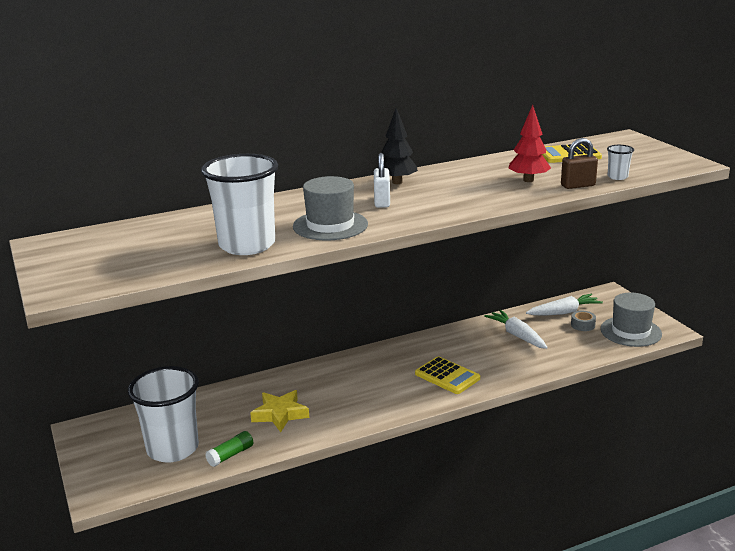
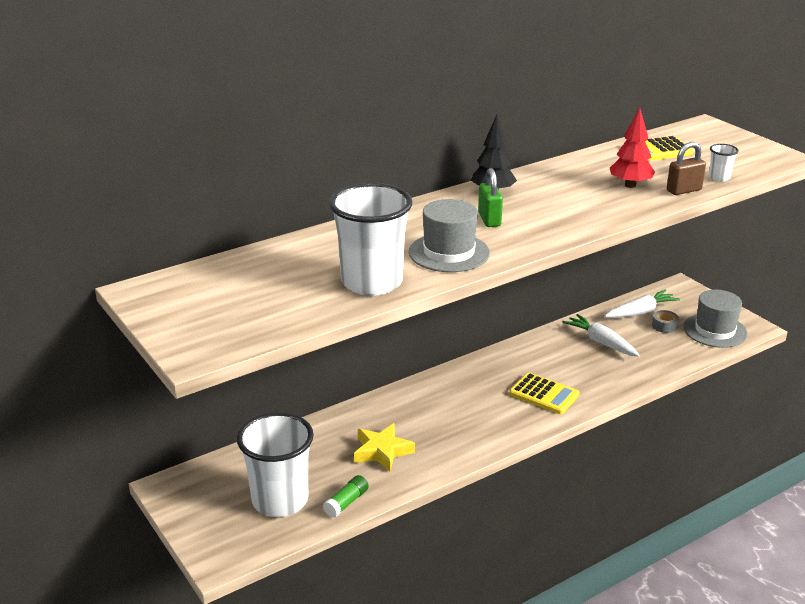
camera: 10 degrees left, 5 degrees up
white padlock [374,153,390,208] -> green padlock [478,168,503,227]

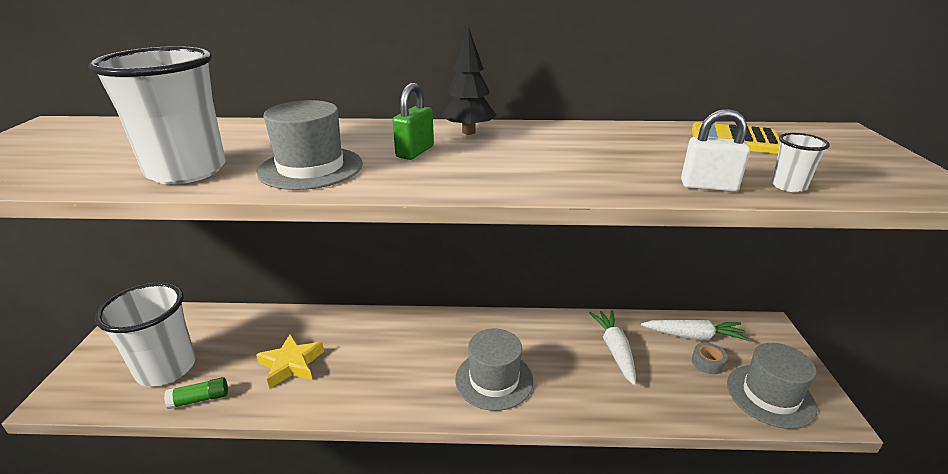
camera: 35 degrees right, 0 degrees up
yellow calculator [509,373,579,414] -> grey hat [455,329,534,411]
red tree [610,108,655,188] -> none
brown padlock [667,142,706,195] -> white padlock [681,109,750,192]

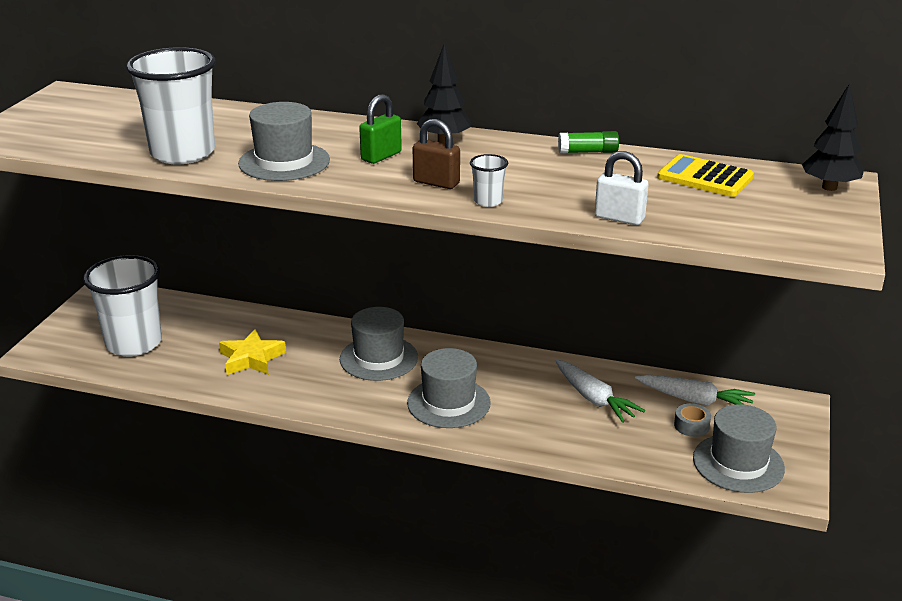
camera: 15 degrees right, 0 degrees up
green glue stick [164,377,228,409] -> green glue stick moved to [558,131,619,153]
white carrot [589,310,636,385] -> white carrot turned 135 degrees clockwise [555,360,645,423]
white cup [771,133,830,192] -> white cup moved to [470,154,508,207]
none -> grey hat [340,307,418,381]
none -> brown padlock [413,119,460,189]
none -> black tree [802,83,864,191]

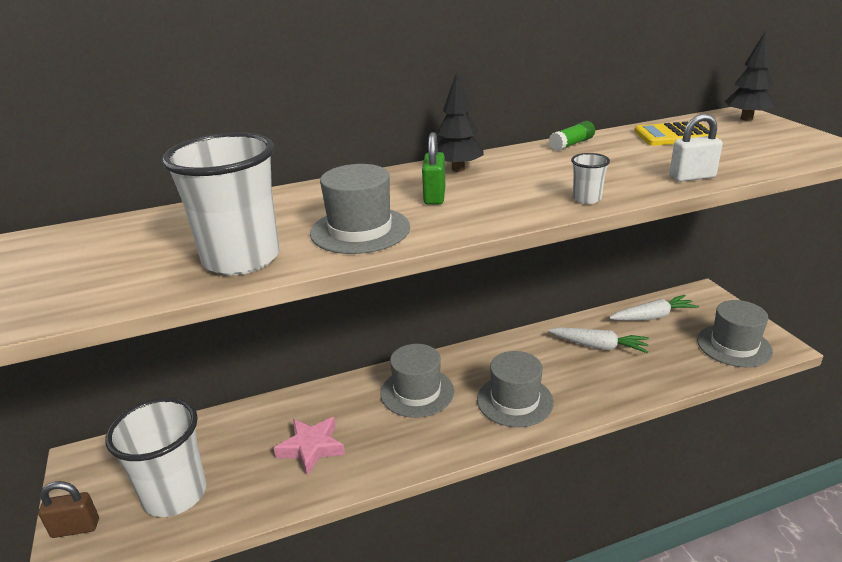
camera: 35 degrees left, 0 degrees up
yellow star [219,329,286,375] -> pink star [274,417,345,476]
brown padlock [413,119,460,189] -> brown padlock moved to [38,481,99,538]
grey tape [674,403,711,437] -> none

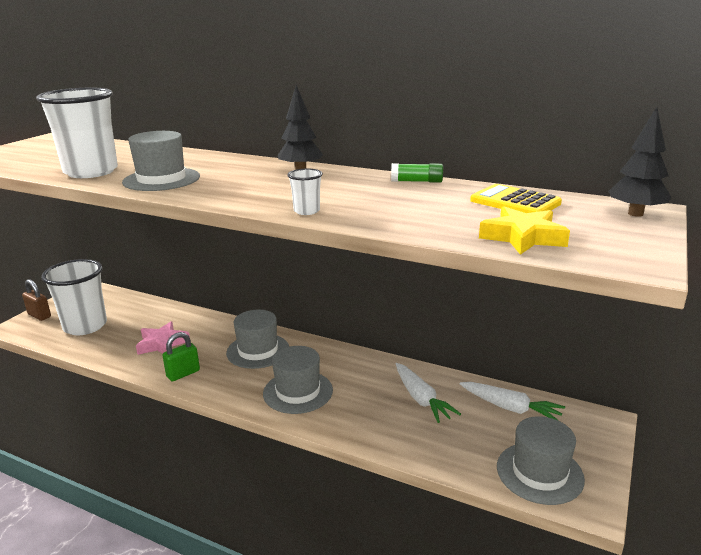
camera: 45 degrees right, 5 degrees down
green padlock [422,132,445,205] -> green padlock moved to [162,332,200,381]
white padlock [669,114,723,182] -> none
none -> yellow star [479,206,570,255]

